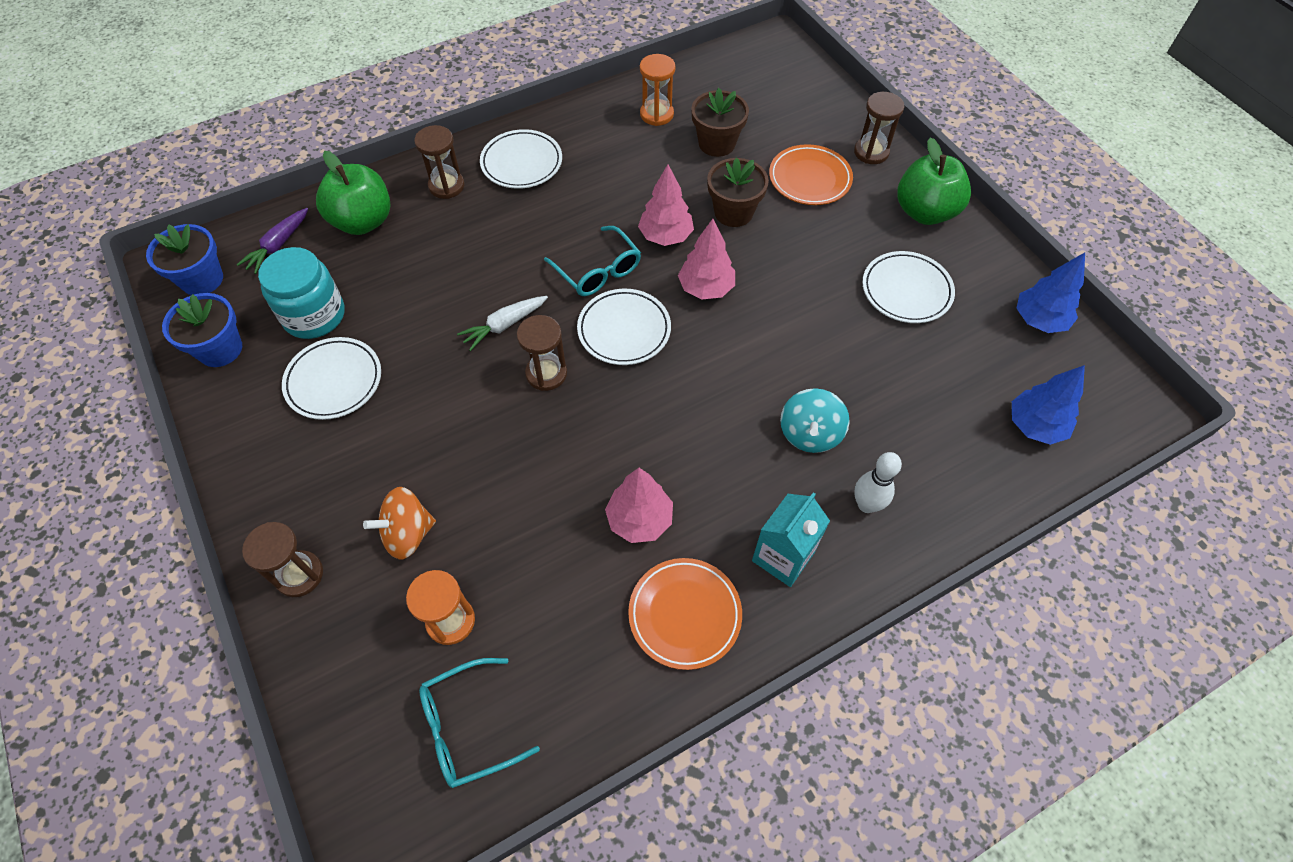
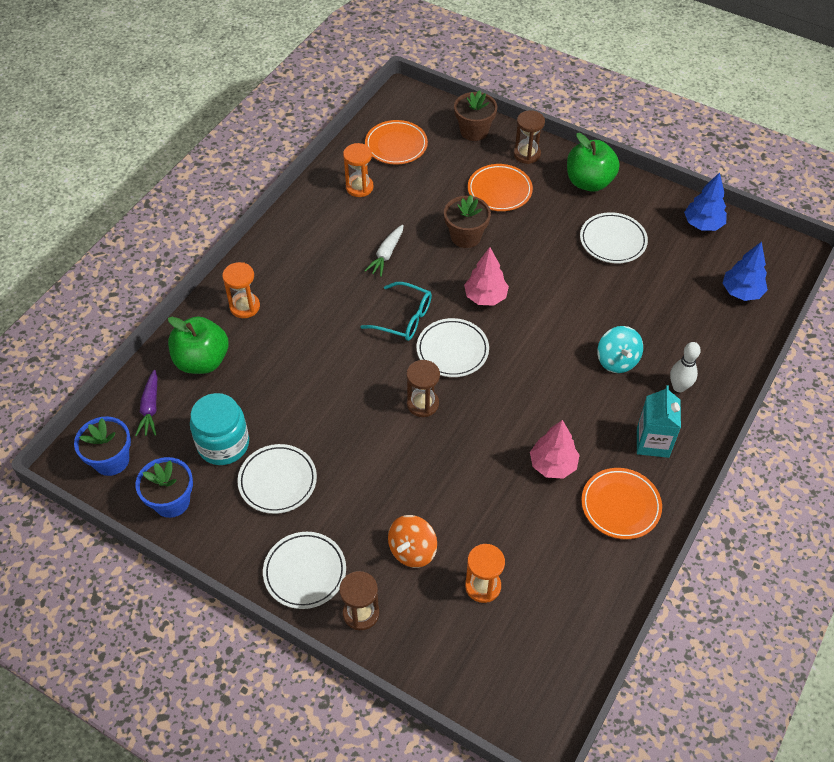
camera: 30 degrees left, 5 degrees down
brown hourglass [414,125,465,199] -> orange hourglass [222,262,260,318]
turquoise glasses [419,658,540,788] -> none
white carrot [457,296,548,351] -> white carrot moved to [364,225,403,277]
white plate [480,129,562,189] -> white plate moved to [263,532,346,609]
pink tree [638,165,694,246] -> none
brown flower pot [691,88,749,157] -> brown flower pot moved to [454,90,498,141]
none -> orange plate [365,120,428,165]

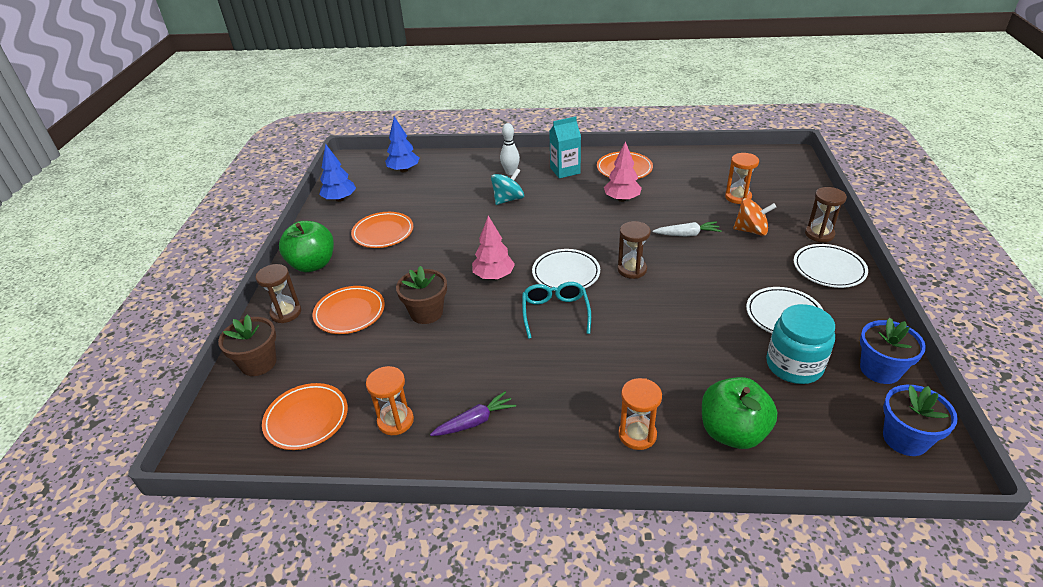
camera: 115 degrees left, 15 degrees down
purple carrot [135,370,158,436] -> purple carrot moved to [430,391,516,436]
white carrot [364,225,403,277] -> white carrot moved to [653,221,722,236]
white plate [580,212,648,263] -> orange plate [351,212,413,248]

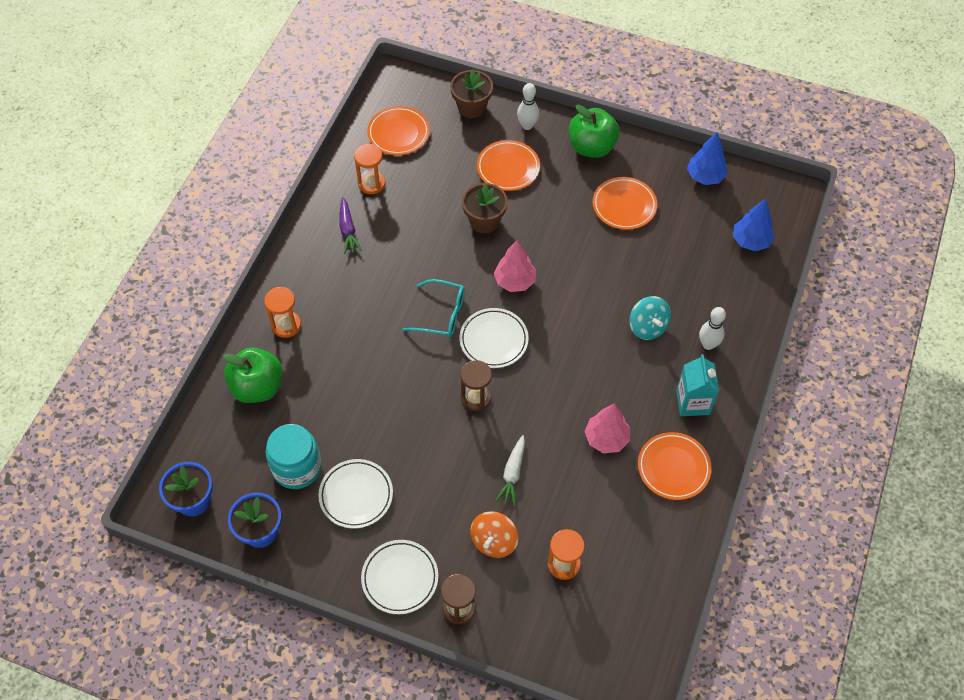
camera: 105 degrees right, 20 degrees up
brown hourglass [255,264,301,323] -> white bowling pin [517,83,539,130]

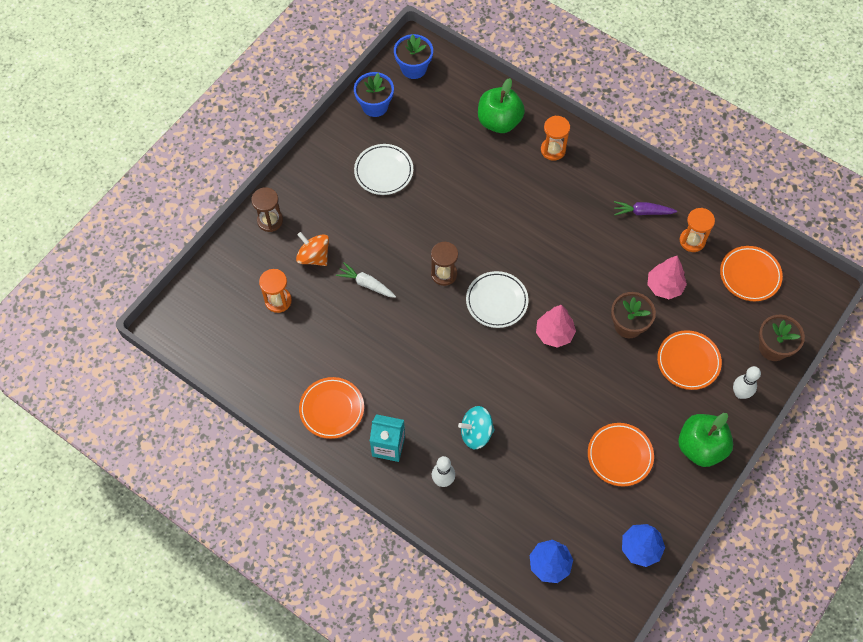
camera: 105 degrees right, 5 degrees up
turquoise jar [266,424,322,489] -> none
white plate [361,540,438,614] -> none
turquoise glasses [402,279,465,337] -> none
pink tree [585,404,630,453] -> pink tree moved to [647,256,687,299]

